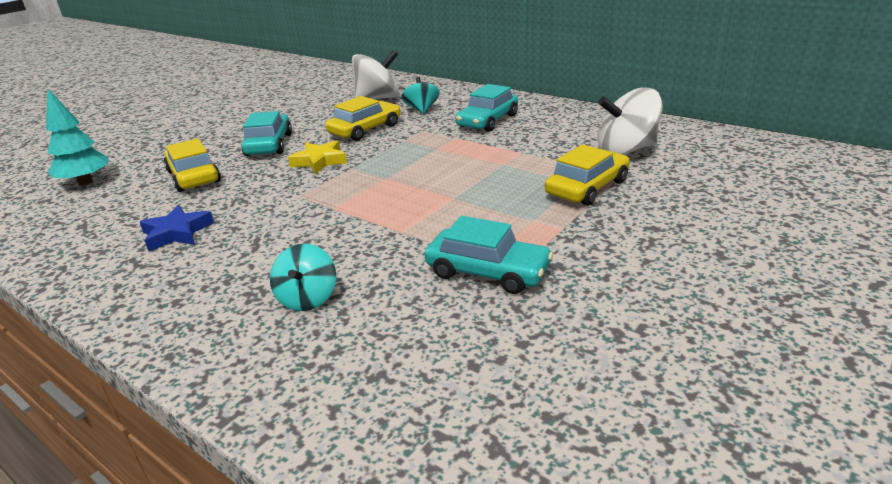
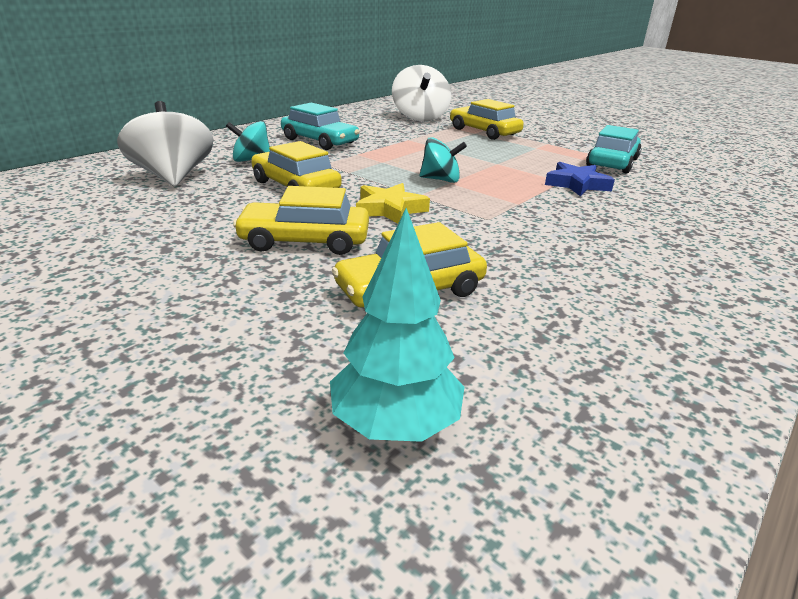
camera: 90 degrees left, 0 degrees up
blue star [140,205,214,252] -> blue star moved to [545,162,615,196]
turquoise car [241,111,292,156] -> yellow car [233,186,369,255]
turquoise spinning top [270,244,336,311] -> turquoise spinning top moved to [420,137,467,183]

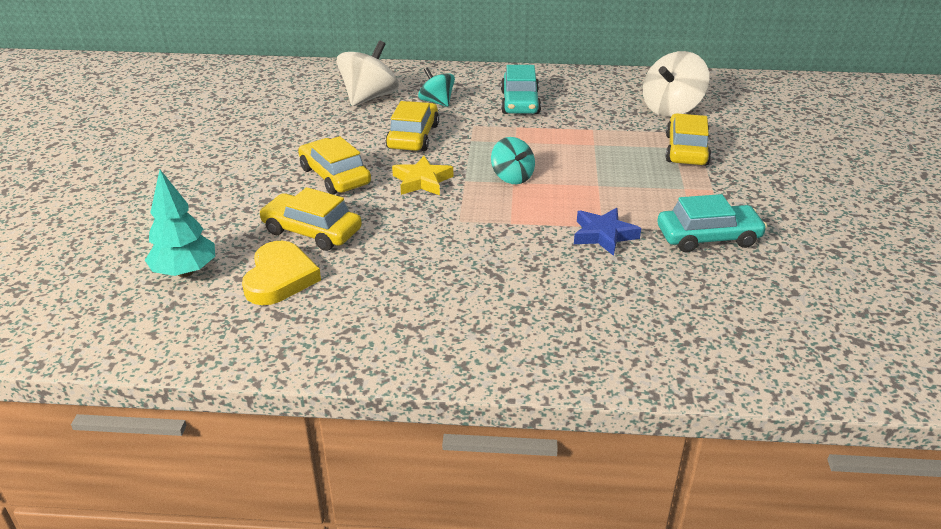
camera: 55 degrees right, 5 degrees up
none -> yellow heart [242,241,321,305]

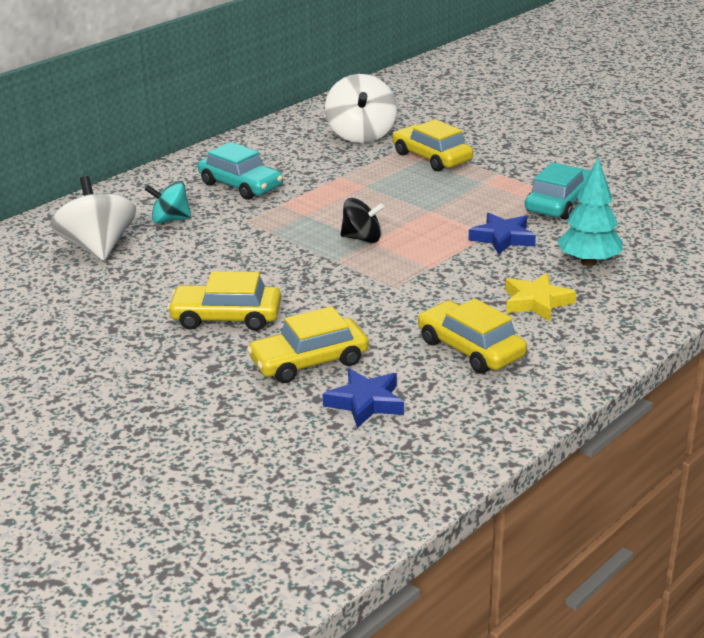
camera: 50 degrees left, 5 degrees down
turquoise tree [145,170,215,277] -> turquoise tree moved to [557,158,623,266]
yellow heart [242,241,321,305] -> blue star [322,369,404,428]
yellow car [386,101,439,151] -> yellow car moved to [418,298,527,373]
yellow star [392,156,453,195] -> yellow star moved to [505,273,576,322]
turquoise spinning top [491,137,535,184] -> black spinning top [340,198,385,243]

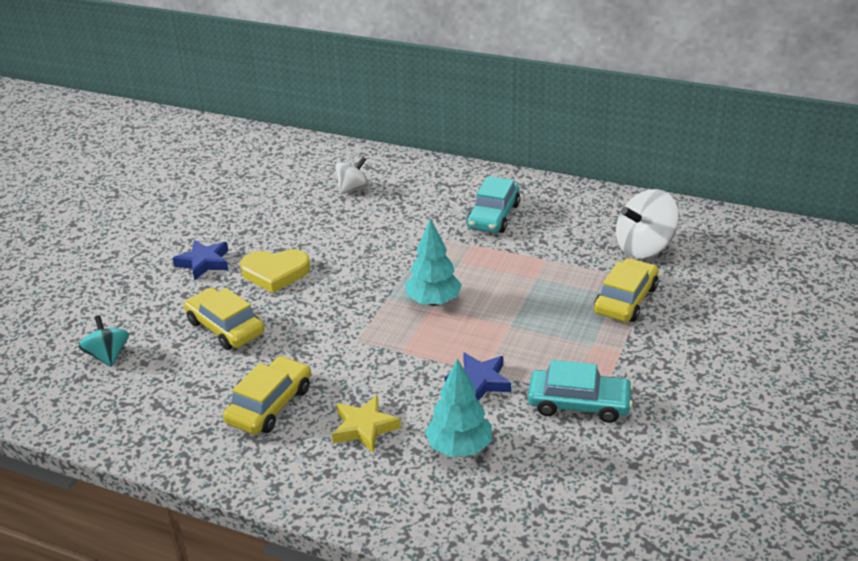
camera: 70 degrees right, 5 degrees up
white spinning top [50,176,136,261] -> white spinning top [335,157,370,194], size x0.62
turquoise spinning top [145,181,191,224] -> turquoise spinning top moved to [78,315,129,367]
yellow car [167,271,281,331] -> yellow heart [240,249,310,293]
blue star [322,369,404,428] -> blue star moved to [173,240,228,280]
black spinning top [340,198,385,243] -> turquoise tree [405,219,462,306]

